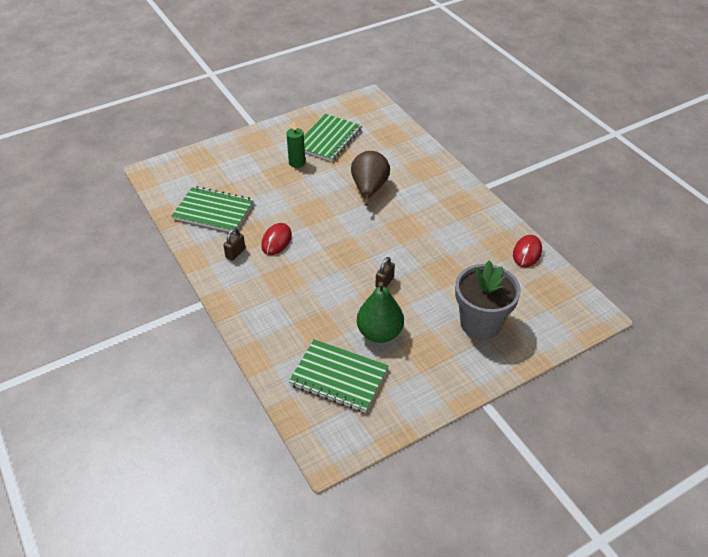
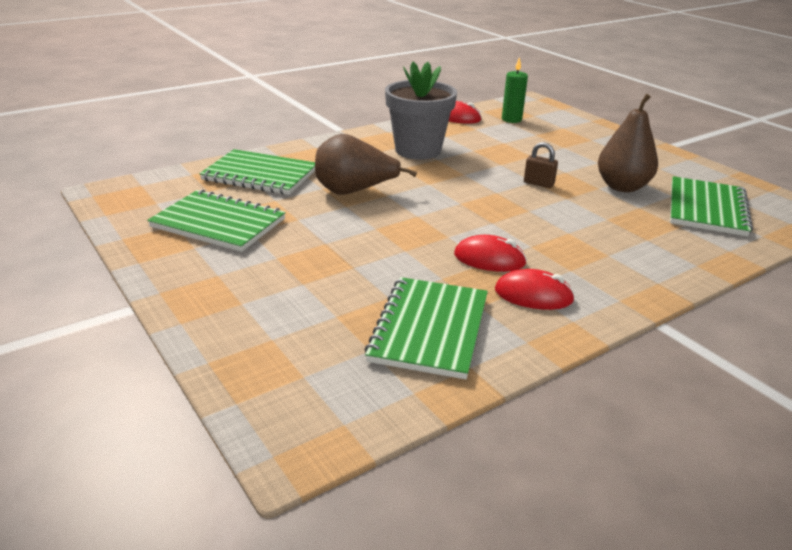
camera: 95 degrees left, 15 degrees down
brown padlock [223,228,245,261] -> red mouse [495,269,575,310]
green candle [286,122,305,168] -> green candle moved to [502,57,528,123]
green pear [357,282,404,343] -> brown pear [598,94,658,192]
grey flower pot [455,261,521,340] -> grey flower pot moved to [385,62,457,160]
none -> green notebook [199,149,315,195]

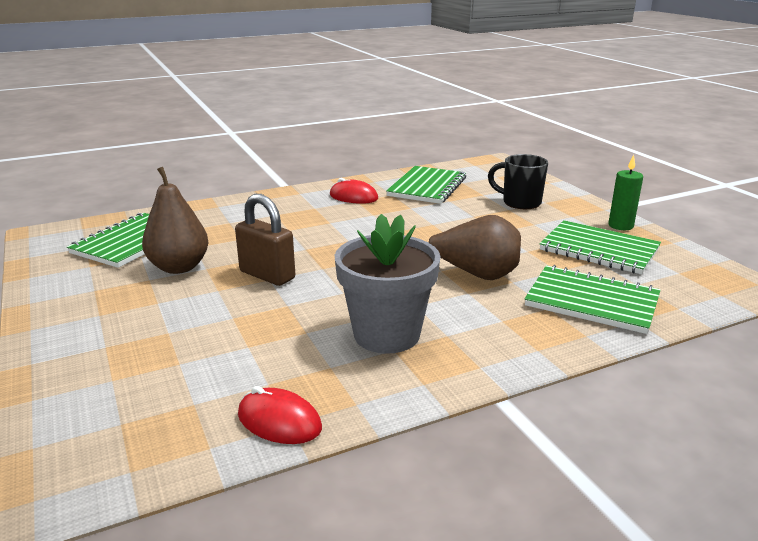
camera: 170 degrees left, 5 degrees down
red mouse [454,235,527,272] -> none
green candle [502,57,528,123] -> green candle moved to [608,155,643,230]
brown padlock [524,142,558,188] -> brown padlock [235,194,295,286], size x1.75
none -> black mug [488,154,548,209]

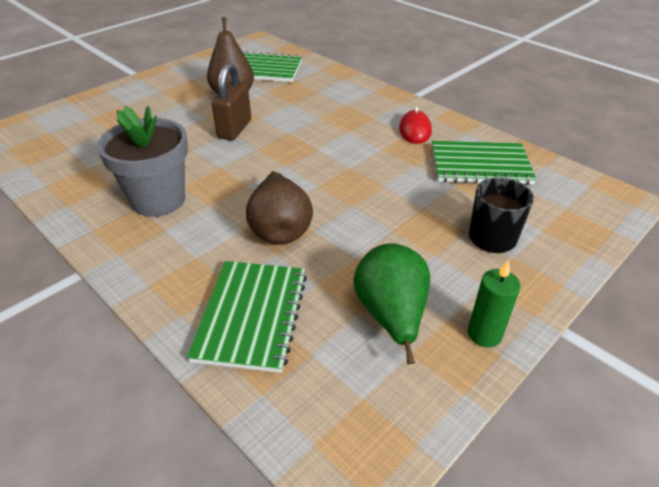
camera: 70 degrees right, 15 degrees up
red mouse [238,386,322,444] -> none
green notebook [540,220,661,274] -> green pear [353,243,430,364]

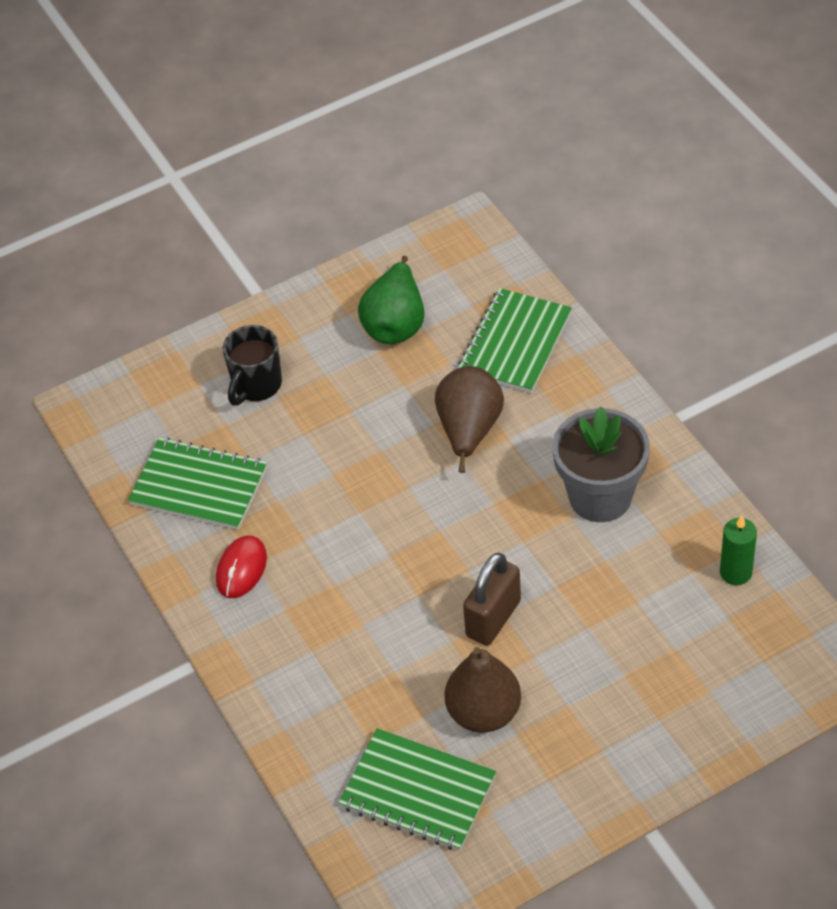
camera: 160 degrees left, 10 degrees up
green candle [468,260,521,348] -> green candle moved to [720,515,757,585]

